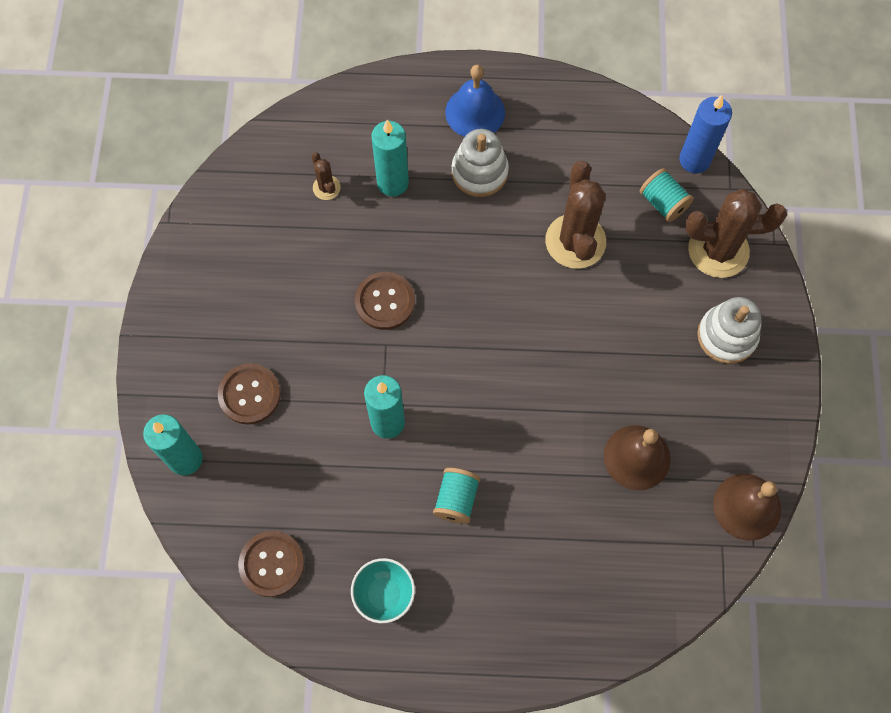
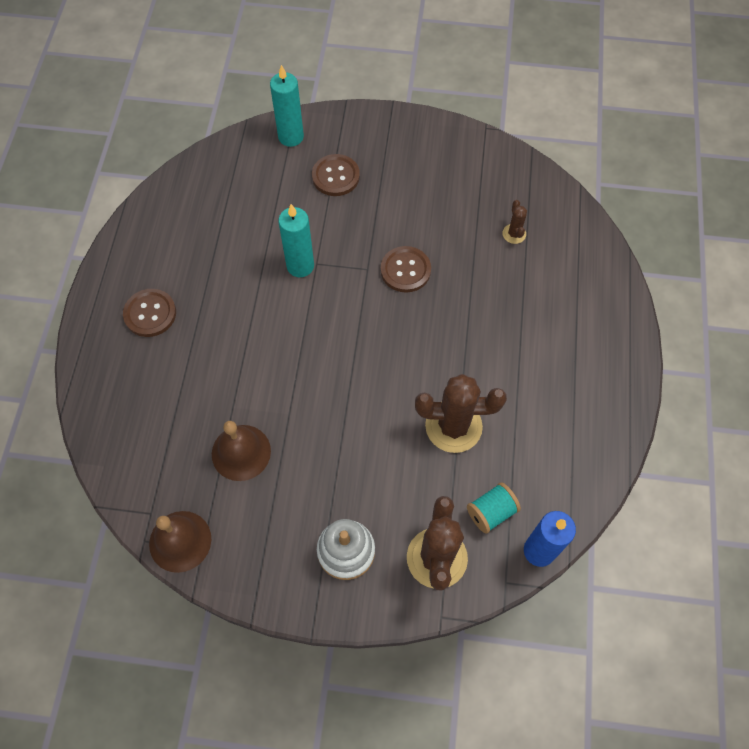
camera: 95 degrees right, 5 degrees down
brown button [238,531,305,597] -> brown button moved to [123,289,176,337]
brown cactus [311,152,341,200] -> brown cactus turned 75 degrees counterclockwise [502,200,527,244]
turquoise bowl [351,558,415,623] -> none
turquoise candle [372,120,409,196] -> none
turquoise spool [433,468,480,524] -> none
blue bell [445,65,505,137] -> none
white stacking toy [452,129,509,197] -> none

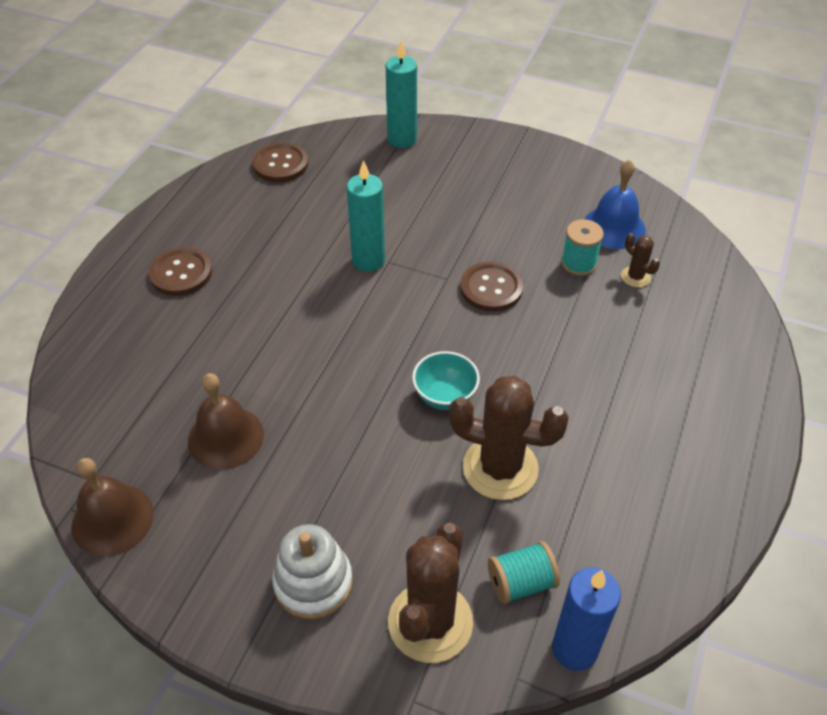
camera: 15 degrees right, 15 degrees down
brown button [312,154,360,196] -> brown button moved to [252,142,308,182]
brown cactus [502,200,527,244] -> brown cactus turned 45 degrees counterclockwise [621,233,660,287]
none -> turquoise bowl [412,351,480,410]
none -> turquoise spool [561,219,604,276]
none -> blue bell [585,160,646,249]

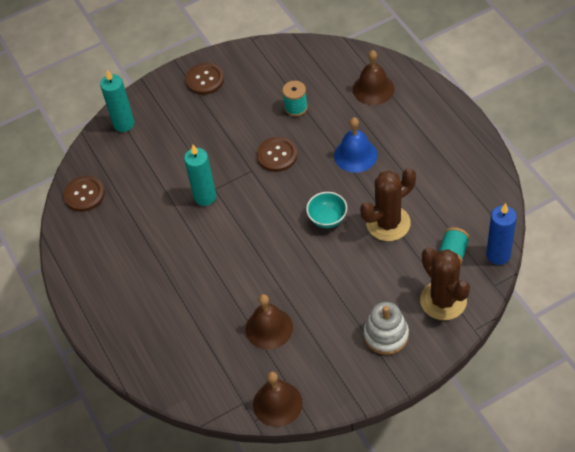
camera: 45 degrees left, 5 degrees up
brown button [149,247,212,296] -> brown button moved to [186,63,224,95]
blue bell [585,160,646,249] -> blue bell moved to [334,117,377,173]
brown cactus [621,233,660,287] -> none
none -> brown bell [353,50,394,105]

